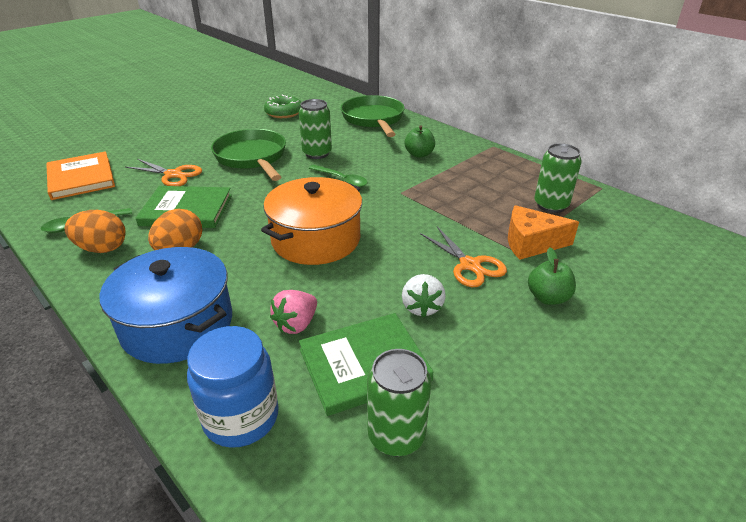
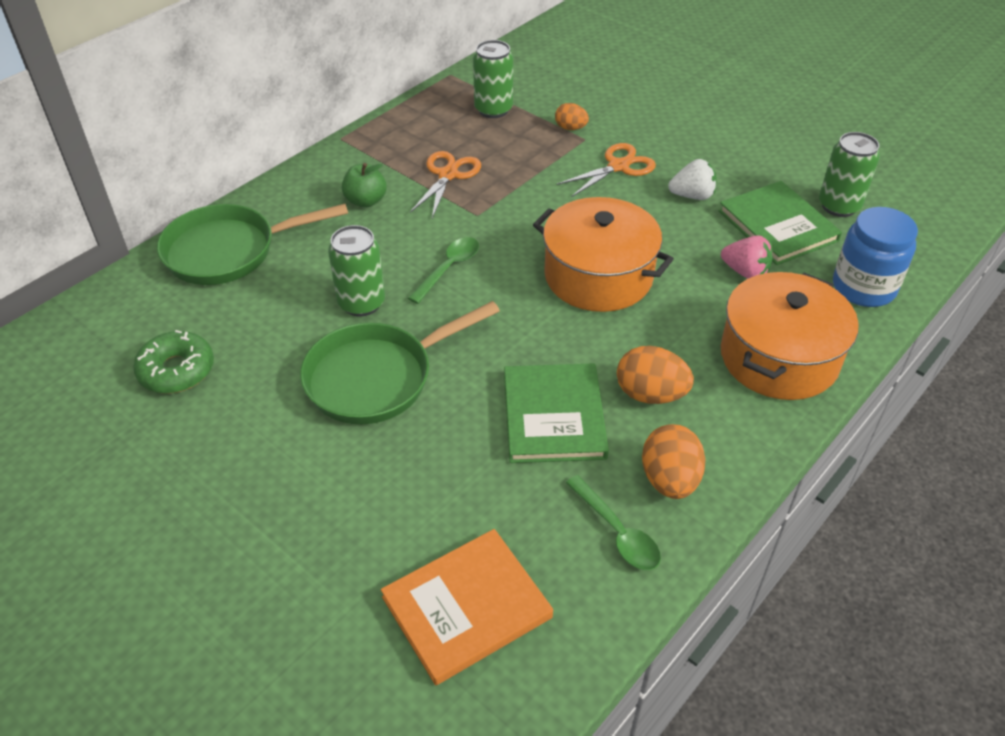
camera: 95 degrees left, 10 degrees up
blue pot [99,247,232,364] -> orange pot [721,272,859,400]
orange scissors [125,159,202,186] -> orange scissors moved to [410,151,481,218]
orange cheese [508,205,579,260] -> orange egg [555,103,589,130]
green apple [528,247,576,305] -> none

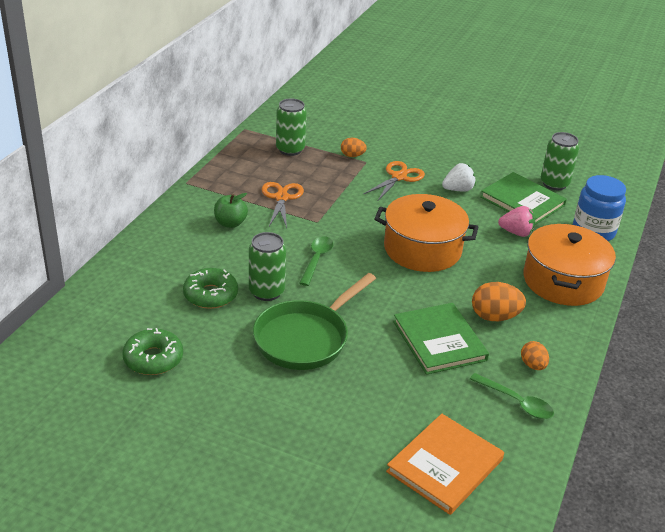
camera: 20 degrees left, 10 degrees down
green pan [157,204,348,285] -> none
orange egg [642,424,705,499] -> orange egg [521,341,549,370], size x0.61
none -> green donut [183,268,238,309]

